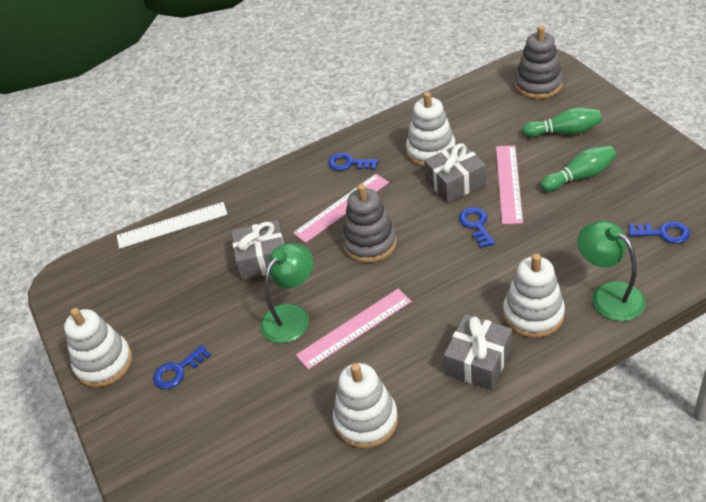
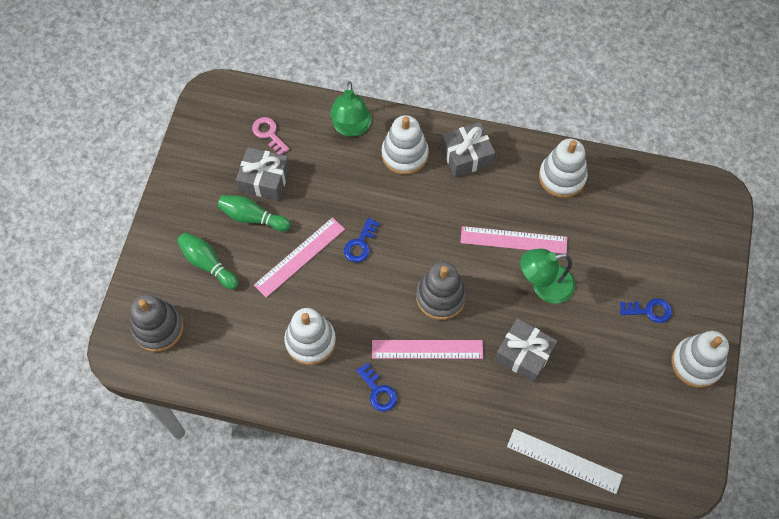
camera: 145 degrees left, 20 degrees up
grey gift [424,143,486,203] -> grey gift moved to [236,147,290,201]
blue key [629,221,690,244] -> pink key [252,117,289,154]

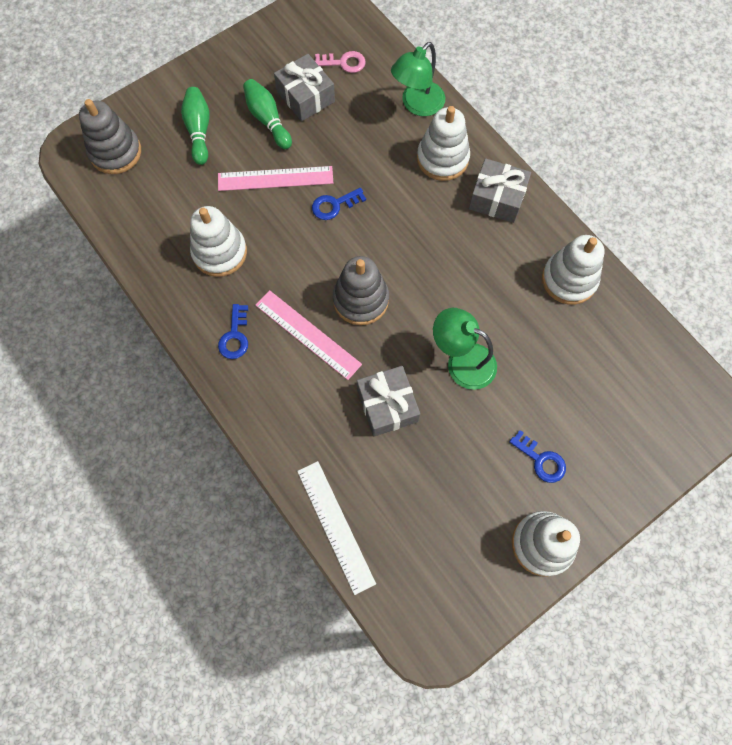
camera: 40 degrees right, 5 degrees up
pink key [252,117,289,154] -> pink key turned 90 degrees clockwise [315,51,366,73]
pink ruler [460,226,567,254] -> none

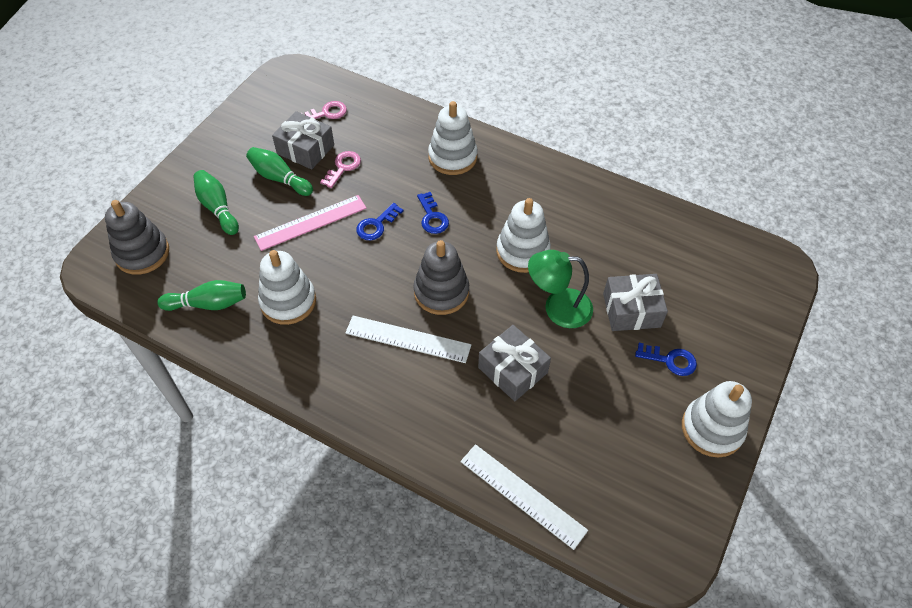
camera: 25 degrees left, 15 degrees down
blue key [218,304,248,359] -> blue key moved to [417,192,449,234]
pink ruler [255,290,362,380] -> white ruler [345,316,471,363]
green lamp [391,42,445,116] -> none
grey gift [469,158,531,223] -> grey gift moved to [603,274,668,331]
white stacking toy [542,235,605,305] -> white stacking toy moved to [496,198,551,273]
none -> green bowling pin [157,280,246,311]
none -> pink key [320,151,361,188]

